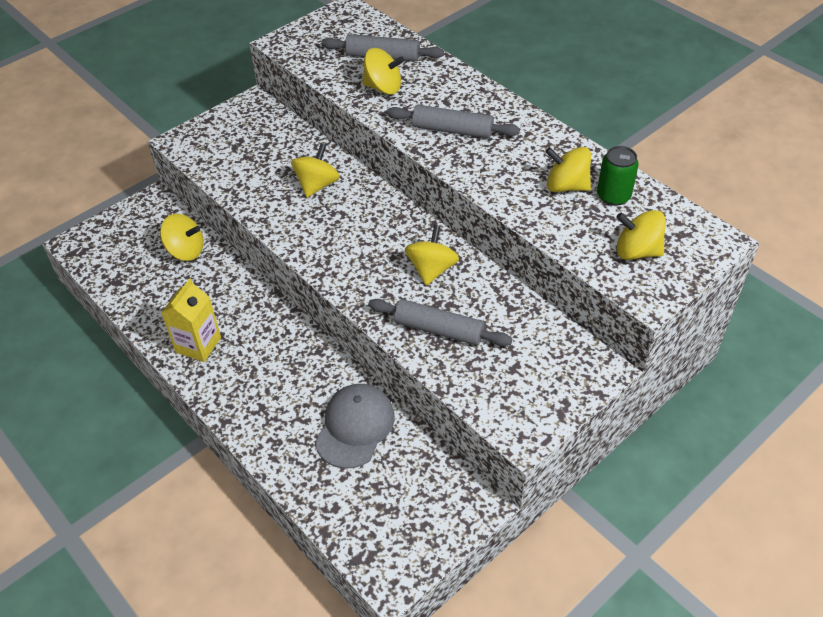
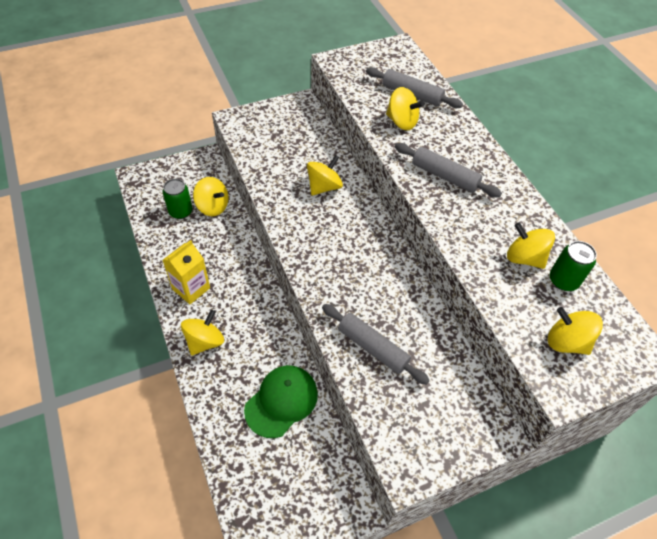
camera: 15 degrees right, 5 degrees up
grey cap [315,384,395,469] -> green cap [244,365,318,438]
yellow spinning top [405,225,459,285] -> yellow spinning top moved to [181,310,224,356]
none -> green can [163,179,192,219]

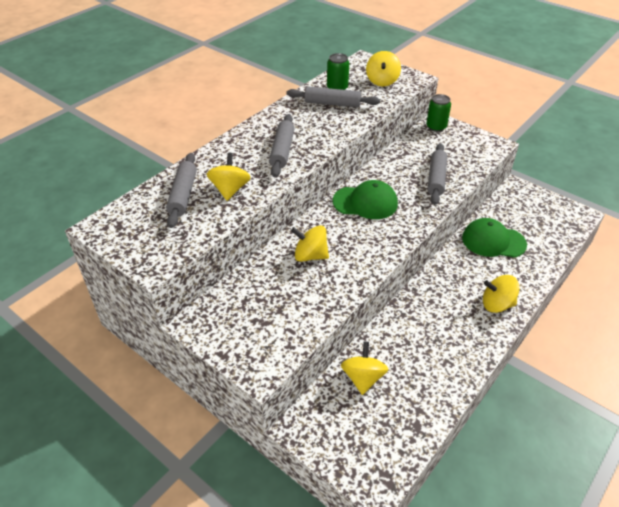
camera: 115 degrees left, 10 degrees down
yellow carton [162,240,210,304] -> none
green can [163,179,192,219] -> green can moved to [426,94,451,132]
yellow spinning top [507,222,555,269] -> grey rolling pin [286,86,380,108]
none -> green cap [333,180,398,219]

